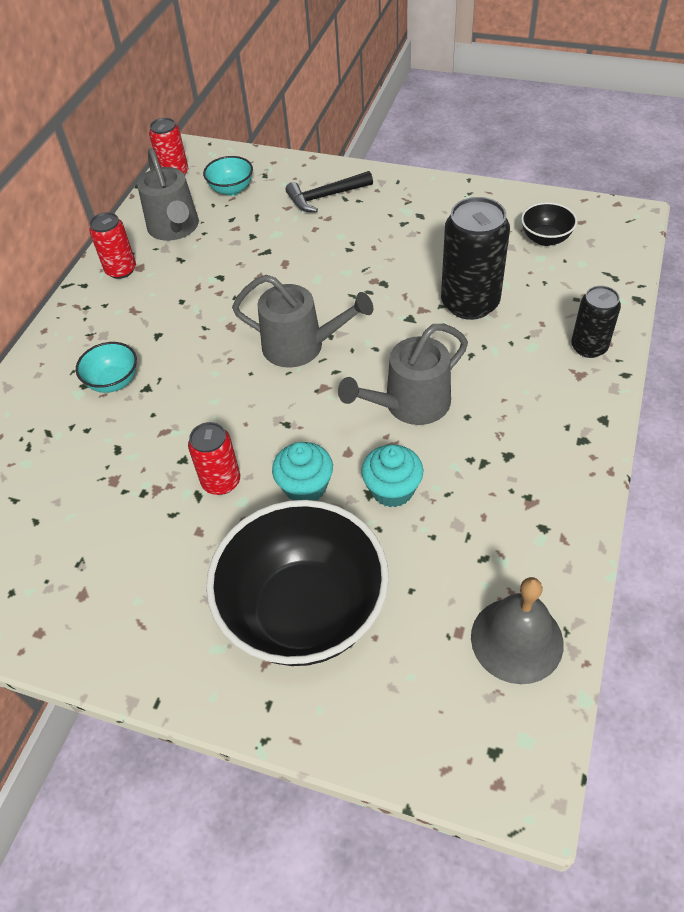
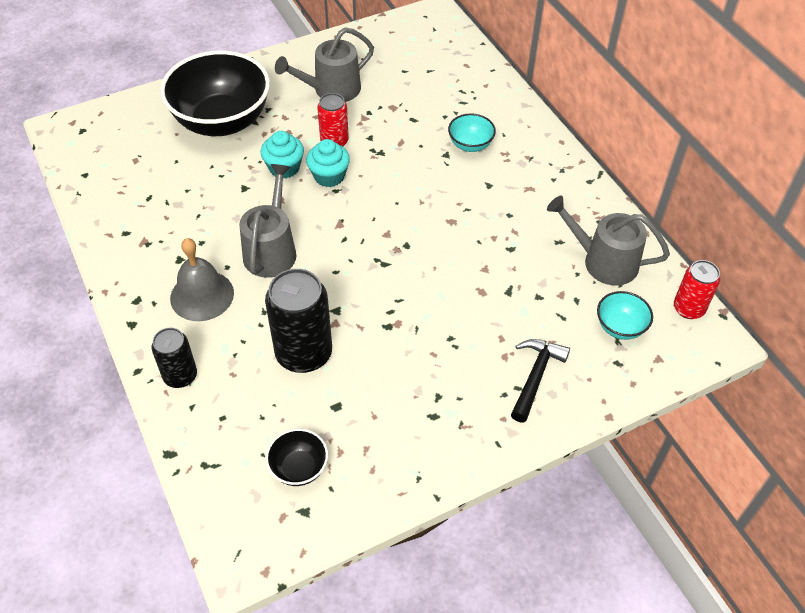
camera: 130 degrees right, 0 degrees up
red can [89,212,136,279] -> none
grey watering can [232,275,373,368] -> grey watering can moved to [275,27,374,102]
turquoise cupcake [361,445,423,507] -> turquoise cupcake moved to [306,139,350,187]
grey bell [471,577,564,684] -> grey bell moved to [170,238,234,321]

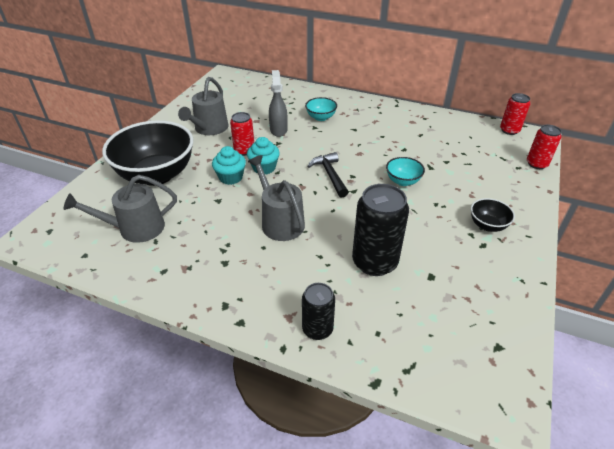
camera: 40 degrees left, 10 degrees down
grey bell [170,238,234,321] -> none
black bowl [266,429,328,486] -> black bowl moved to [471,198,515,232]
black hammer [511,339,570,422] -> black hammer moved to [307,152,348,198]
grey watering can [547,196,670,286] -> grey watering can moved to [64,175,177,243]
turquoise bowl [597,291,653,340] -> turquoise bowl moved to [386,157,425,186]
none -> grey spray bottle [269,70,288,137]
none -> red can [527,125,562,169]

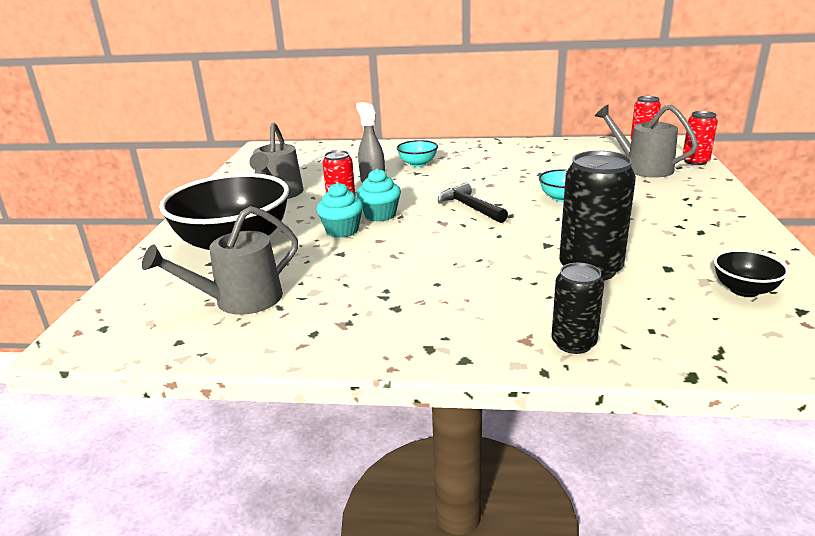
camera: 15 degrees left, 15 degrees down
grey watering can [248,155,305,241] -> grey watering can moved to [595,105,698,178]
black bowl [471,198,515,232] -> black bowl moved to [714,250,789,297]

